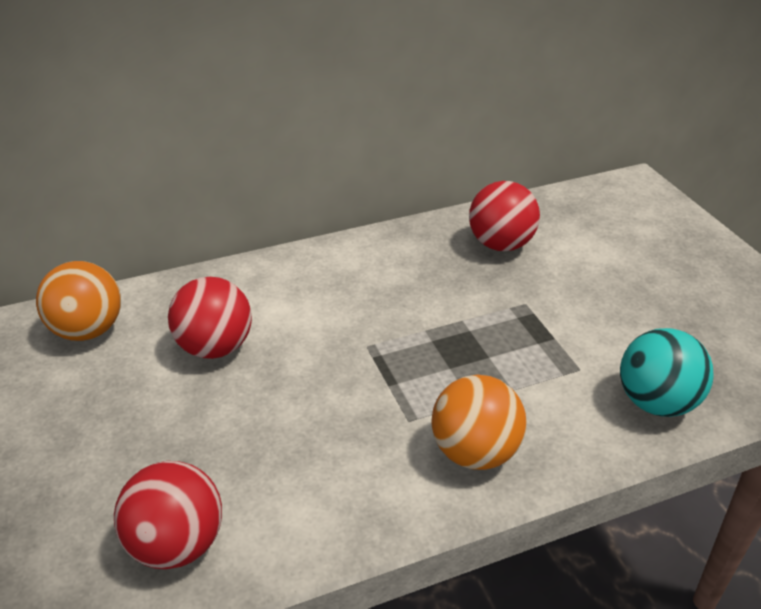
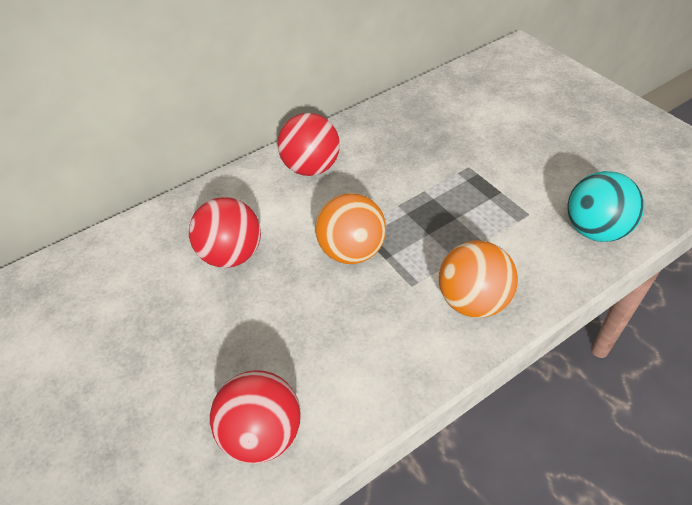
camera: 10 degrees left, 10 degrees up
orange ball [36,261,121,341] -> orange ball moved to [315,193,386,264]
red ball [469,181,540,251] -> red ball moved to [277,113,340,176]

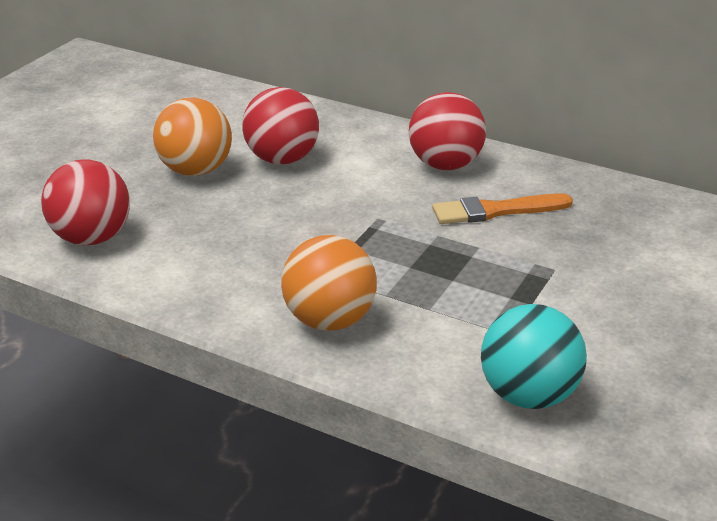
camera: 60 degrees right, 15 degrees down
orange ball [315,193,386,264] -> orange ball moved to [153,98,232,176]
none -> orange brush [432,194,573,224]

